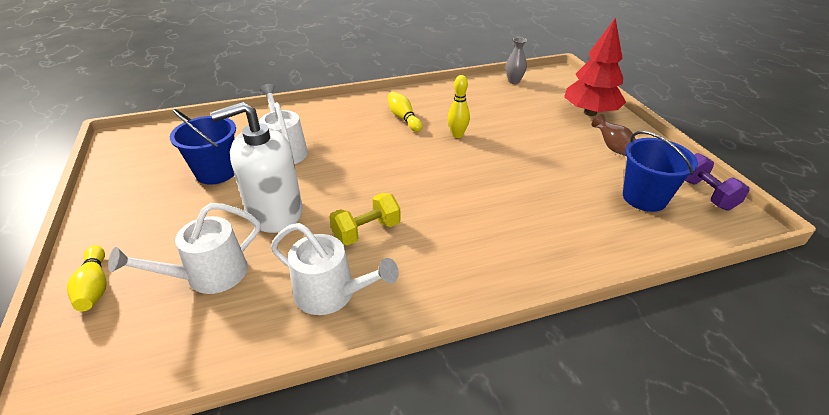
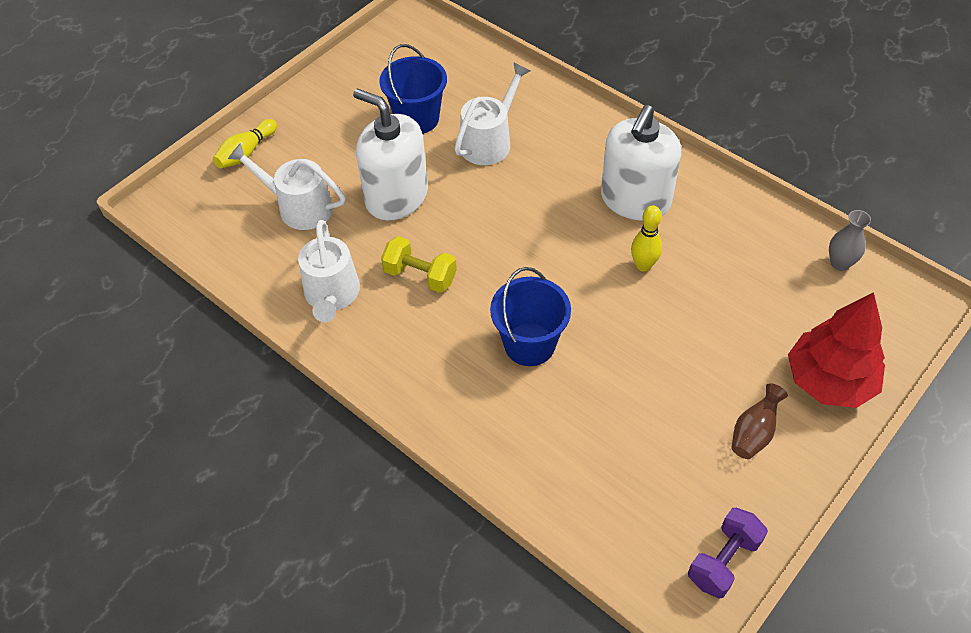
camera: 60 degrees right, 15 degrees up
yellow bowling pin [388,92,423,132] -> white soap dispenser [601,105,681,221]
blue bucket [623,131,698,212] -> blue bucket moved to [490,267,571,366]

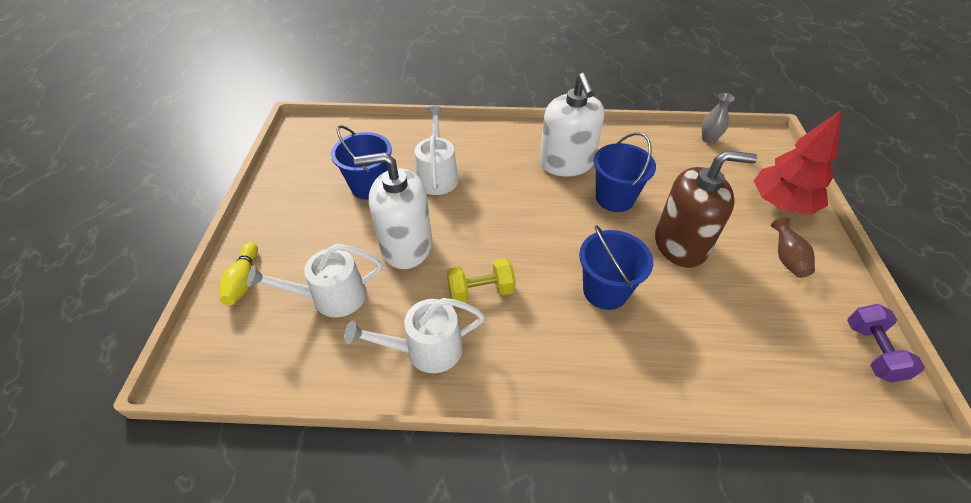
camera: 40 degrees left, 5 degrees down
white watering can [298,220,360,322] -> white watering can turned 120 degrees clockwise [345,298,485,373]
yellow bowling pin [631,205,662,272] -> blue bucket [594,132,656,212]
none -> brown soap dispenser [655,150,757,268]

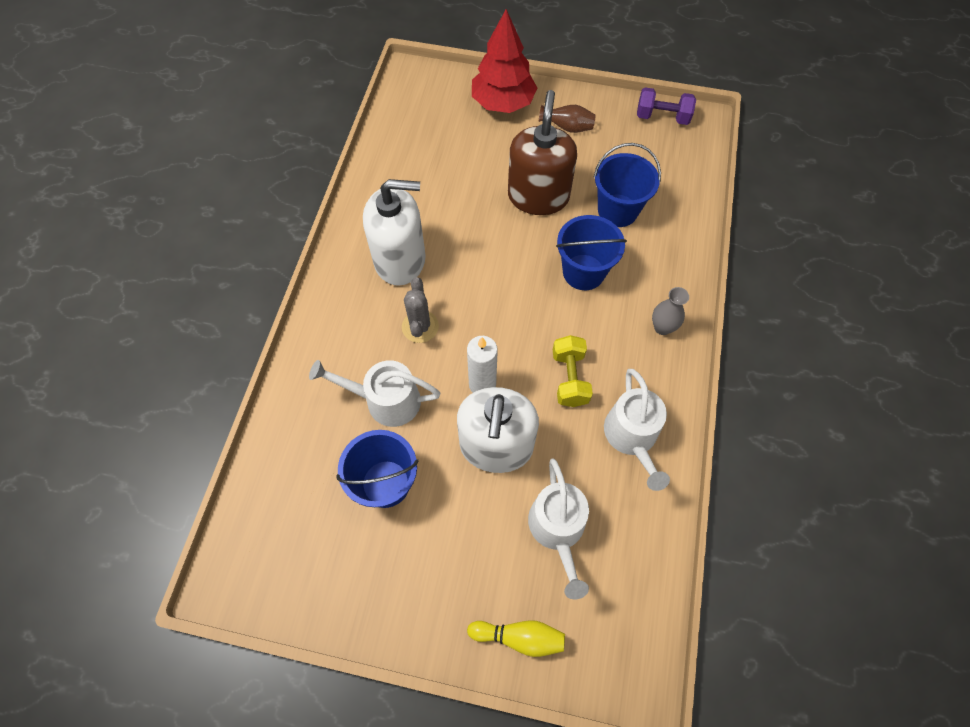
camera: 80 degrees left, 15 degrees up
blue bucket [594,132,656,212] -> blue bucket moved to [594,143,661,227]
grey vase [702,93,735,144] -> grey vase moved to [652,287,689,335]
none -> grey cactus [402,277,439,343]
none -> white candle [467,336,498,393]

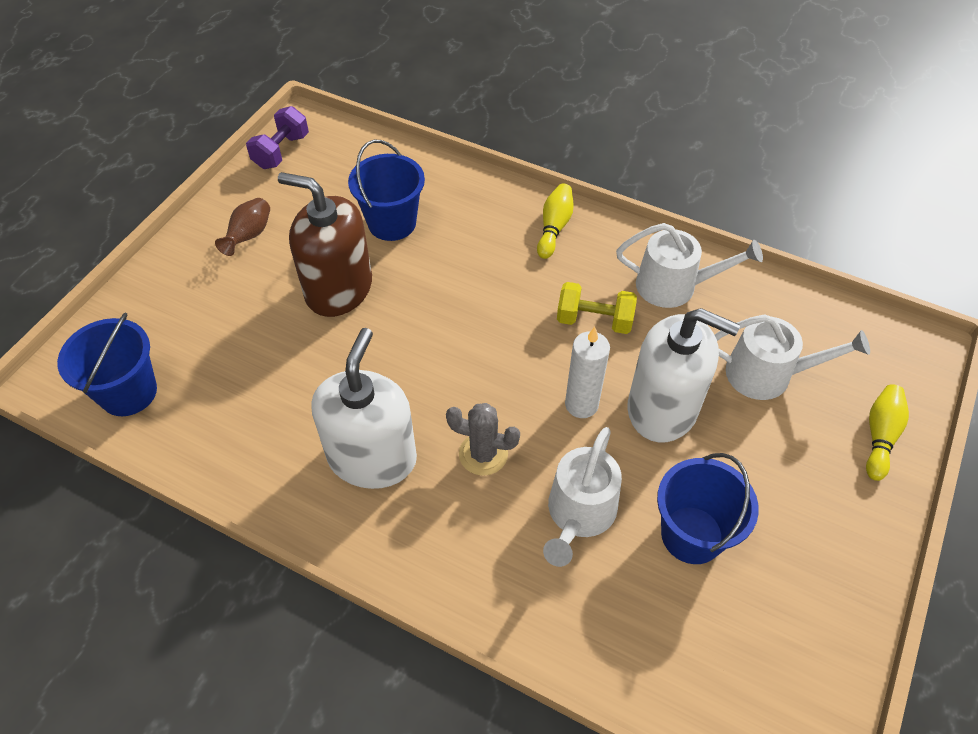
camera: 75 degrees left, 10 degrees down
red tree [472,9,537,113] -> none
blue bucket [556,215,627,290] -> blue bucket moved to [57,312,157,416]
grey vase [652,287,689,335] -> yellow bowling pin [537,184,574,259]

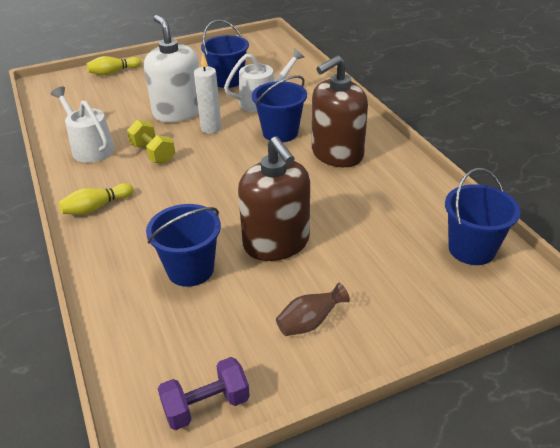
camera: 140 degrees left, 15 degrees down
white soap dispenser [311,328,417,489] -> brown soap dispenser [312,55,368,167]
grey cactus [446,403,520,476] -> blue bucket [252,75,307,142]
white watering can [715,314,870,400] -> none

